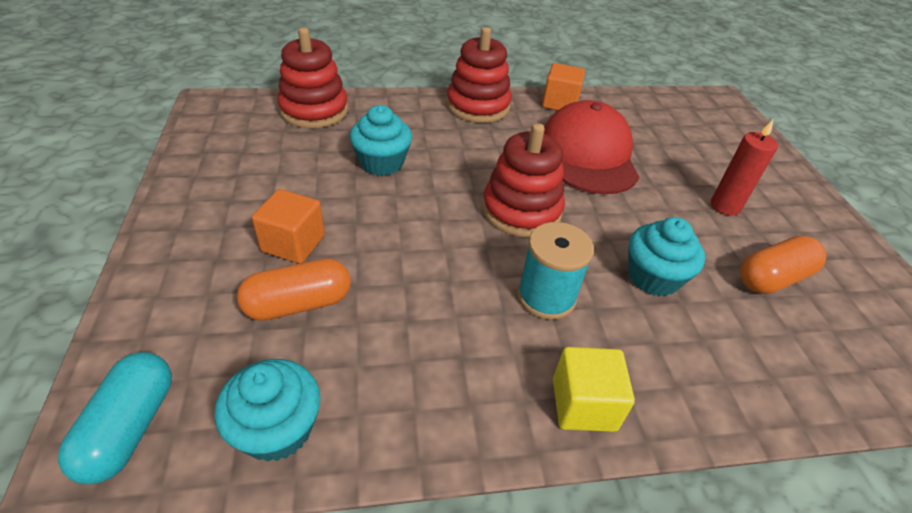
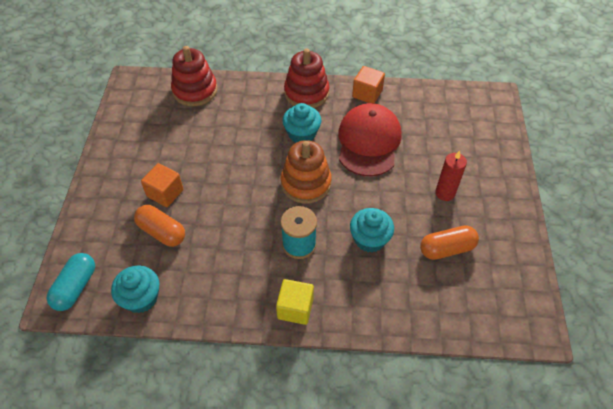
camera: 15 degrees right, 10 degrees up
orange capsule [237,258,351,321] -> orange capsule turned 45 degrees clockwise [134,205,185,247]
turquoise cupcake [350,105,412,176] -> turquoise cupcake moved to [283,103,321,143]
red stacking toy [482,123,565,237] -> orange stacking toy [281,140,332,204]

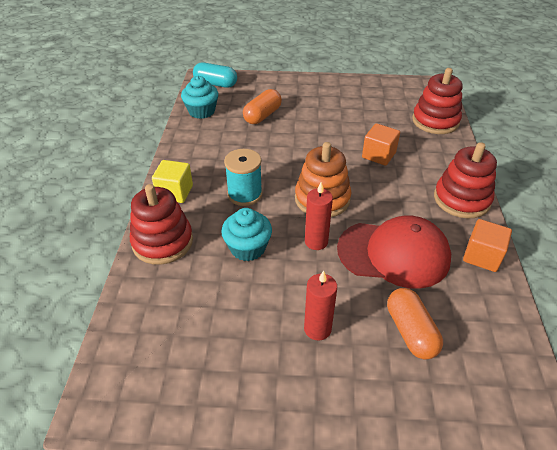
camera: 90 degrees right, 10 degrees down
orange cube [141,163,183,207] -> orange cube moved to [362,123,400,166]
turquoise cupcake [283,103,321,143] -> none
orange capsule [420,225,479,260] -> orange capsule moved to [387,288,443,359]
none -> red stacking toy [130,184,193,265]
none -> red candle [305,182,333,250]

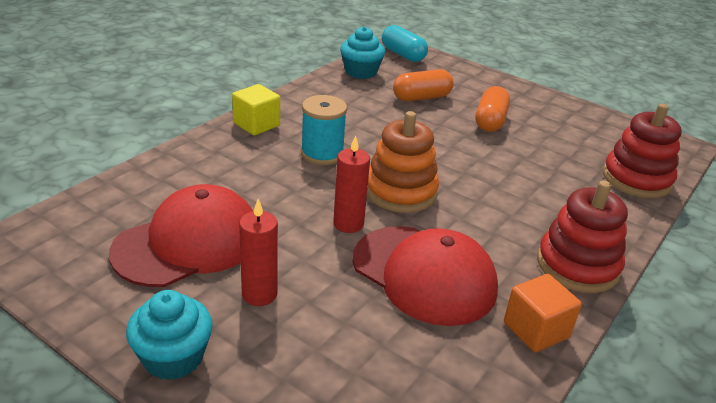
camera: 30 degrees right, 10 degrees down
red stacking toy [130,184,193,265] -> none
turquoise cupcake [221,208,272,261] -> turquoise cupcake moved to [126,290,213,380]
orange cube [362,123,400,166] -> none
orange capsule [387,288,443,359] -> orange capsule moved to [475,86,510,132]
none -> red cap [109,184,253,287]

